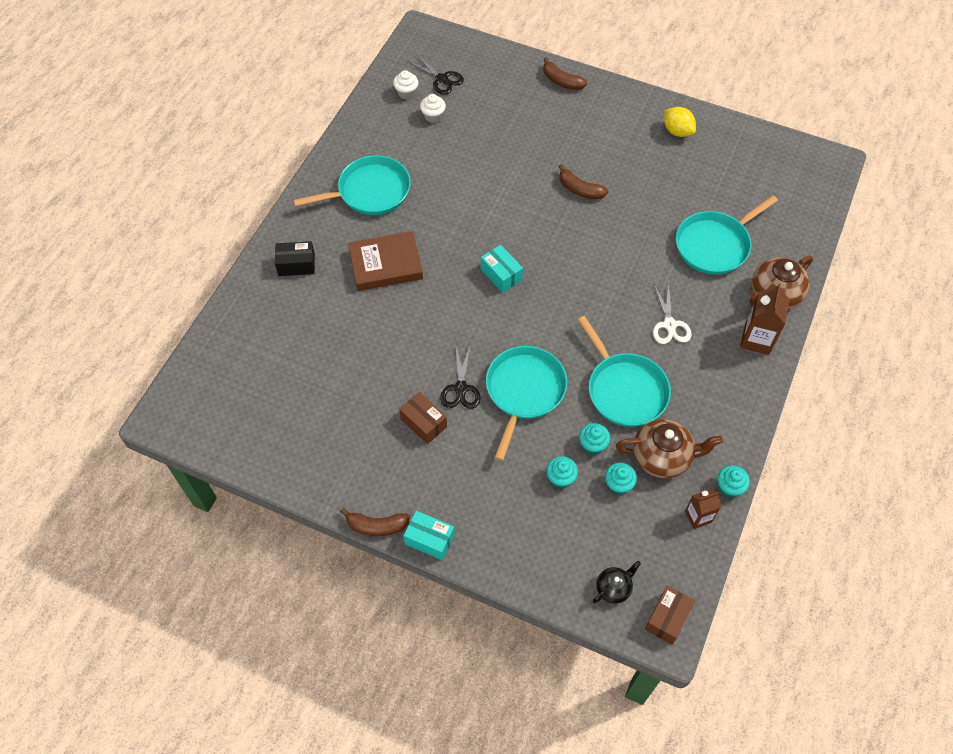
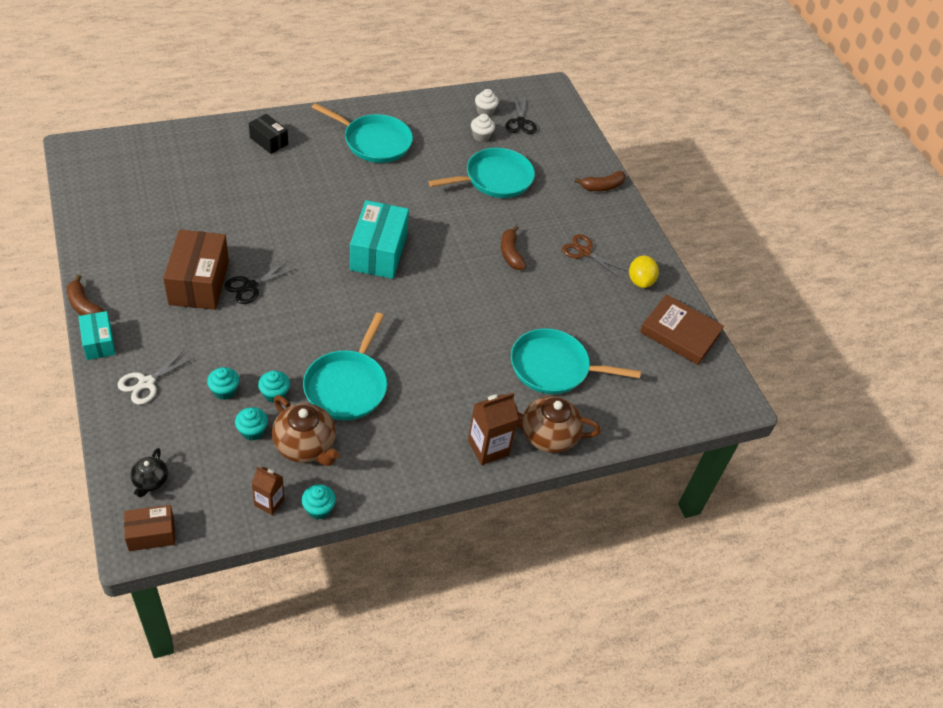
camera: 40 degrees right, 10 degrees down
brown book [348,231,423,291] -> brown book moved to [640,294,724,365]
brown box [399,392,447,444] -> brown box [163,230,229,310], size x1.80
turquoise box [481,245,523,293] -> turquoise box [350,200,409,279], size x1.80
turquoise pan [486,346,567,461] -> turquoise pan moved to [429,148,535,198]
brown banana [543,57,587,90] -> brown banana turned 105 degrees counterclockwise [574,171,626,191]
black teapot [593,561,641,604] -> black teapot turned 90 degrees clockwise [130,448,168,497]
white scissors [653,282,692,344] -> white scissors moved to [117,349,195,405]
none -> brown scissors [562,234,626,278]

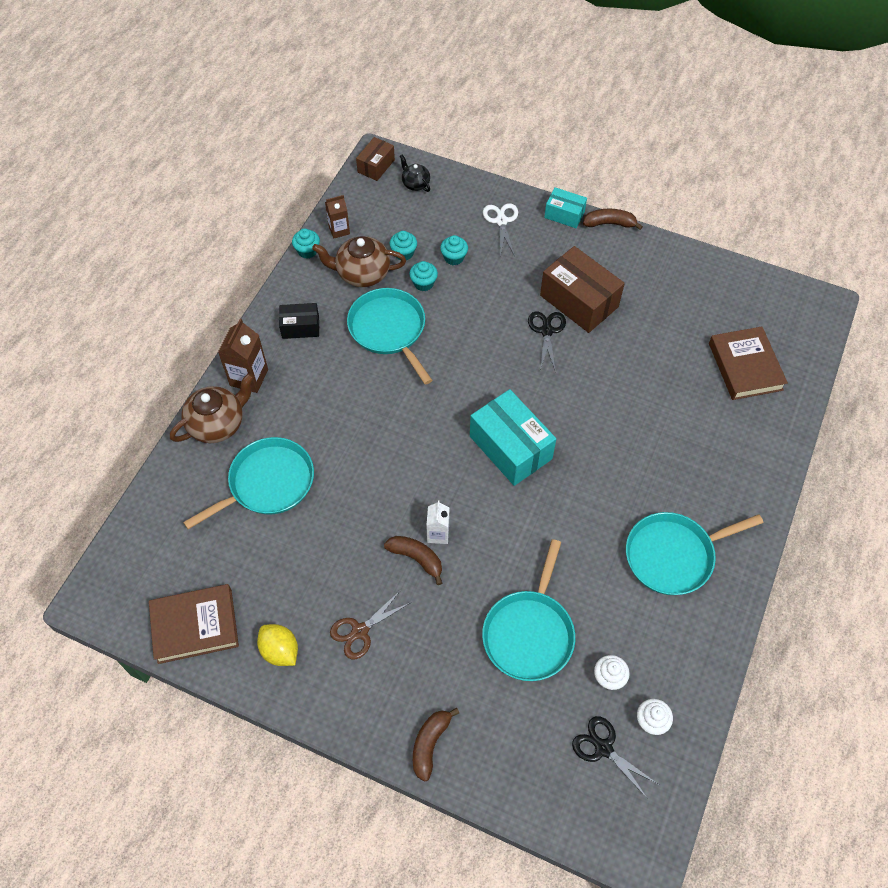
camera: 140 degrees right, 10 degrees up
black box [249,114,288,154] -> black box moved to [279,303,319,339]
brown scissors [562,234,626,278] -> brown scissors turned 150 degrees clockwise [330,590,412,659]
none -> white carton [426,500,449,544]
none -> brown book [709,326,788,400]

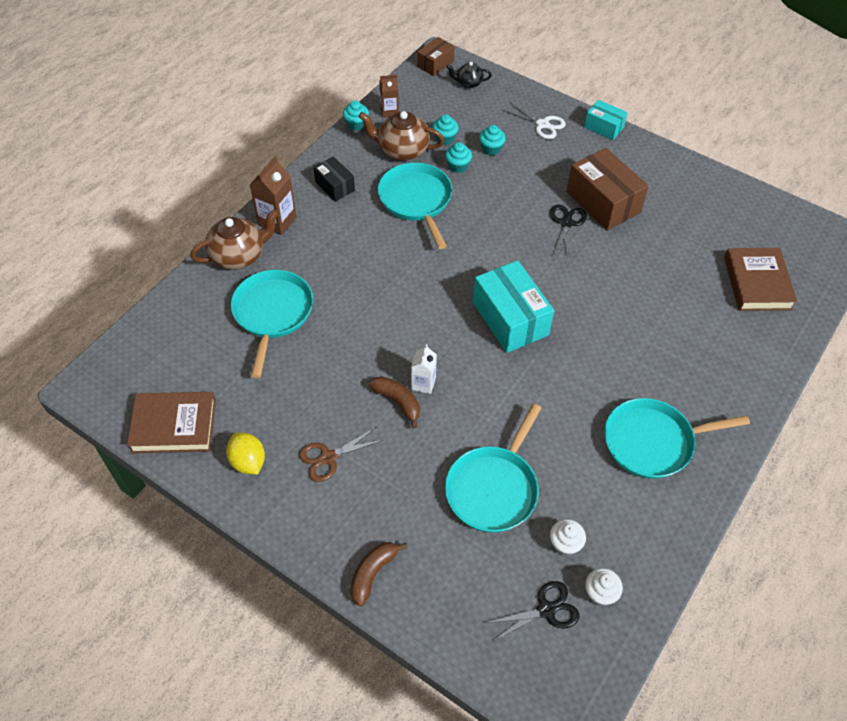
camera: 10 degrees right, 5 degrees down
turquoise pan [183,437,314,529] -> turquoise pan turned 60 degrees counterclockwise [231,270,313,378]
black box [279,303,319,339] -> black box turned 45 degrees clockwise [313,156,355,202]
black teapot [400,155,430,192] -> black teapot turned 60 degrees counterclockwise [447,62,492,88]
white scissors [483,203,518,256] -> white scissors turned 120 degrees clockwise [502,102,566,139]
black scissors [572,716,659,799] -> black scissors turned 105 degrees clockwise [486,581,579,642]
brown banana [583,209,643,230] -> none

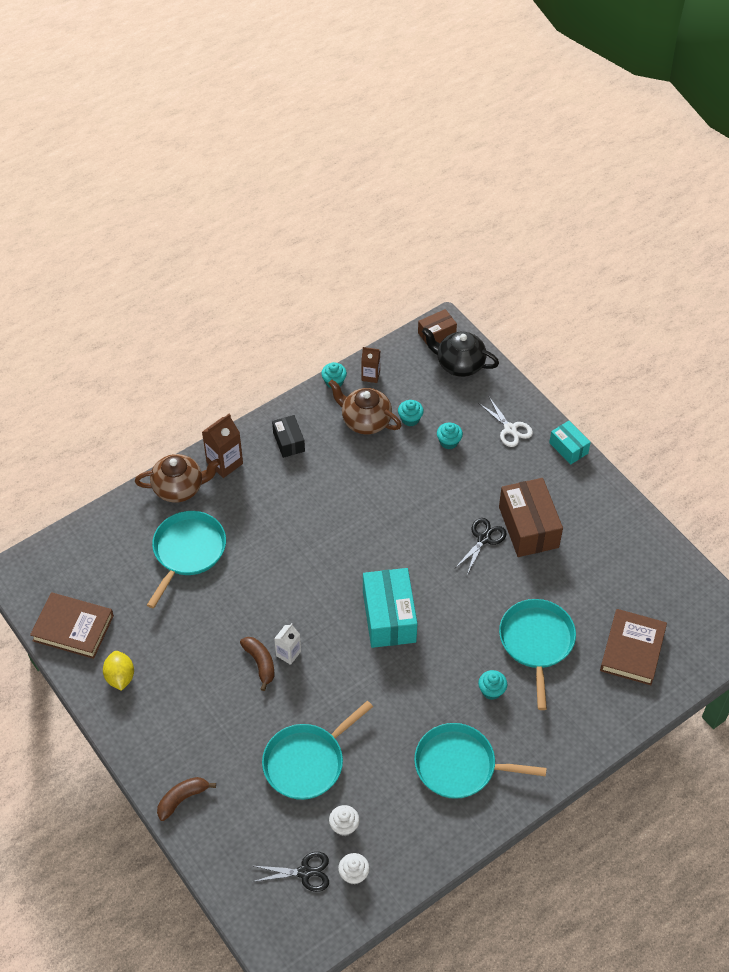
camera: 20 degrees right, 0 degrees up
brown scissors [299,427,383,482] -> none
turquoise pan [378,162,453,249] -> turquoise pan moved to [499,599,576,710]
turquoise cupcake [445,142,472,173] -> turquoise cupcake moved to [478,670,507,700]
black teapot [447,62,492,88] -> black teapot [422,328,499,377], size x1.80

